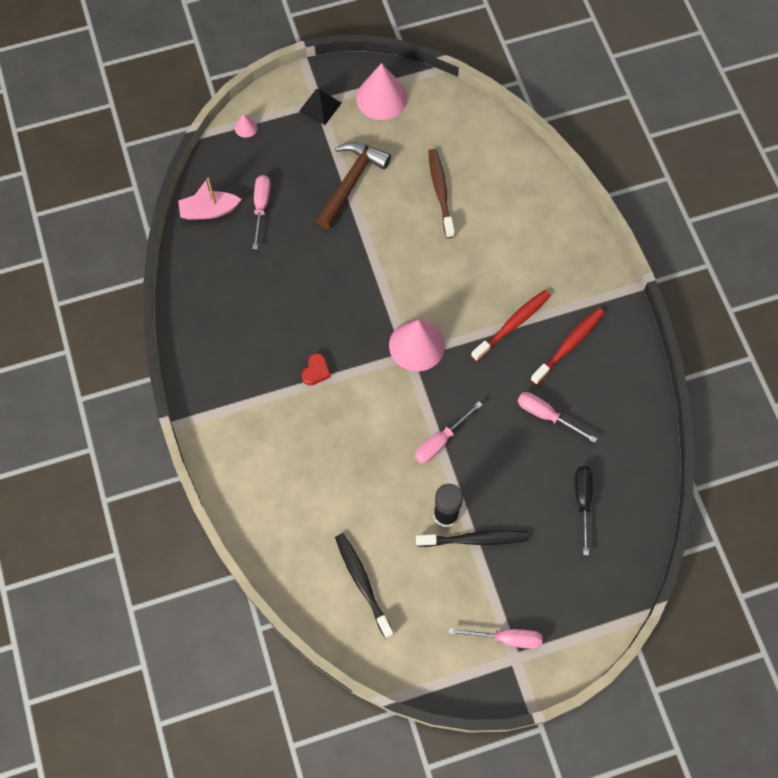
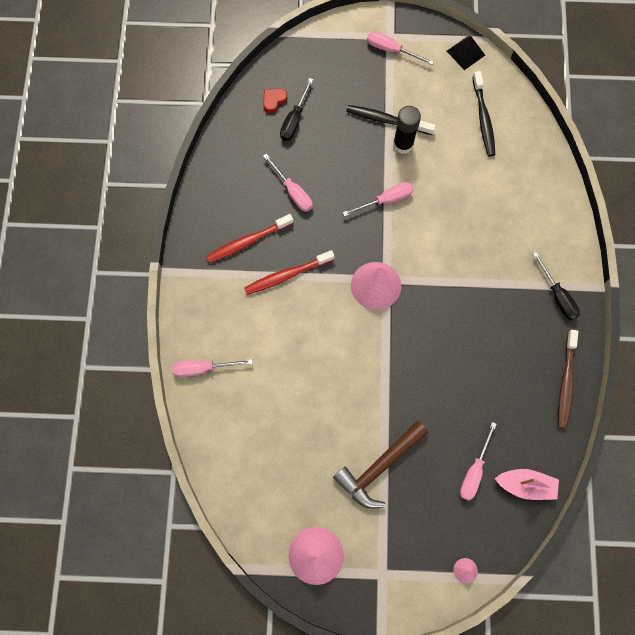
camera: 160 degrees left, 5 degrees up
black pyramid [299,89,341,125] -> black pyramid moved to [447,36,485,70]
red heart [302,353,331,386] -> red heart moved to [263,89,287,113]
brown toothbrush [428,149,455,238] -> brown toothbrush moved to [558,330,578,429]
none -> pink screwdriver [172,359,252,377]
none -> black screwdriver [533,252,580,320]

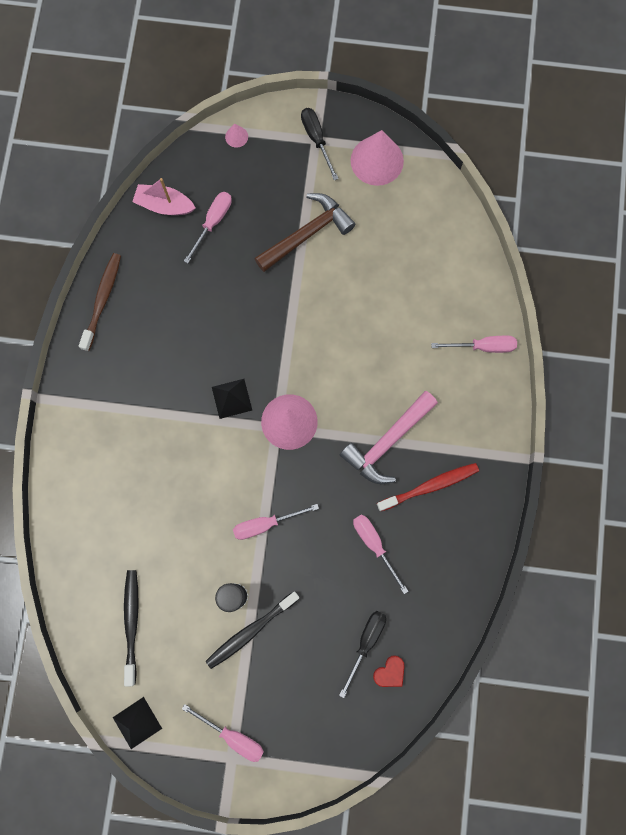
camera: 175 degrees left, 5 degrees up
red toothbrush [244,250,335,295] -> pink hammer [340,391,438,484]
black toothbrush [346,105,436,135] -> black toothbrush turned 120 degrees clockwise [206,591,300,669]
black screwdriver [533,252,580,320] -> black screwdriver moved to [301,108,339,180]
none -> black pyramid [212,379,252,419]

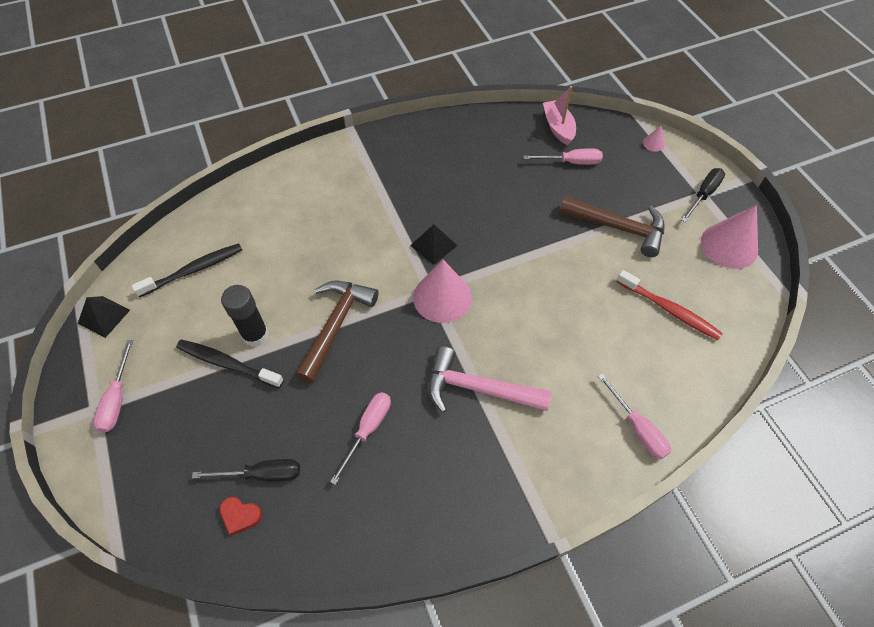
camera: 60 degrees right, 20 degrees down
brown toothbrush [79,253,121,351] -> none
pink screwdriver [233,504,319,540] -> brown hammer [295,281,379,383]
red toothbrush [377,463,479,512] -> red toothbrush moved to [616,270,723,340]

